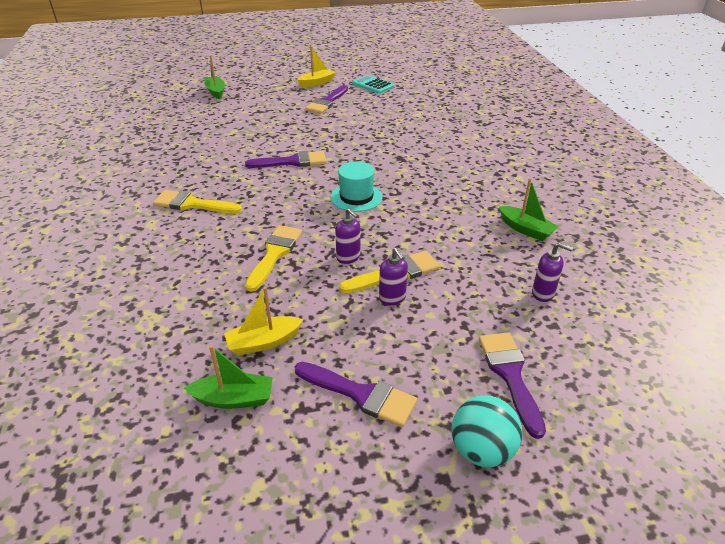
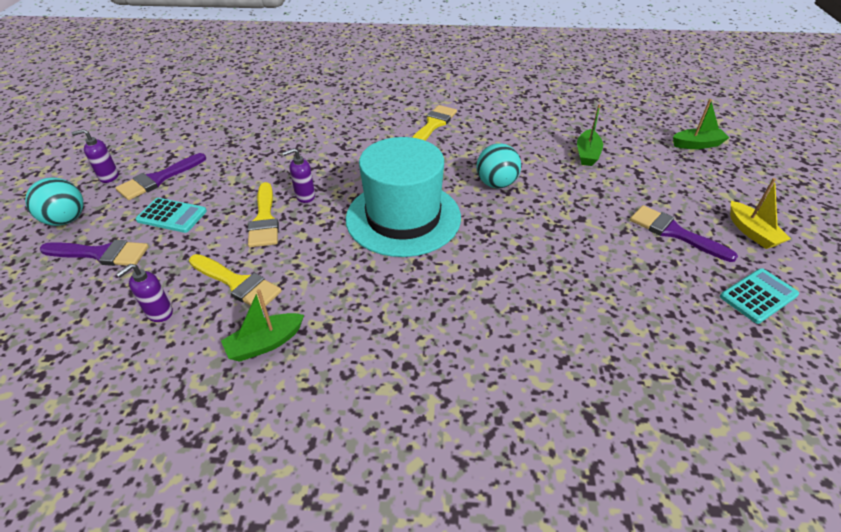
camera: 105 degrees right, 5 degrees up
green boat [184,345,273,409] -> green boat moved to [577,104,603,166]
yellow boat [224,287,303,356] -> none
purple brush [245,151,326,168] -> turquoise ball [477,143,521,188]
yellow brush [245,225,302,292] -> yellow brush moved to [189,254,282,309]
turquoise hat [331,161,383,212] -> turquoise hat [346,137,461,257], size x1.97
purple soap dispenser [379,248,408,305] -> purple soap dispenser moved to [71,129,119,183]
none -> turquoise calculator [136,198,207,233]

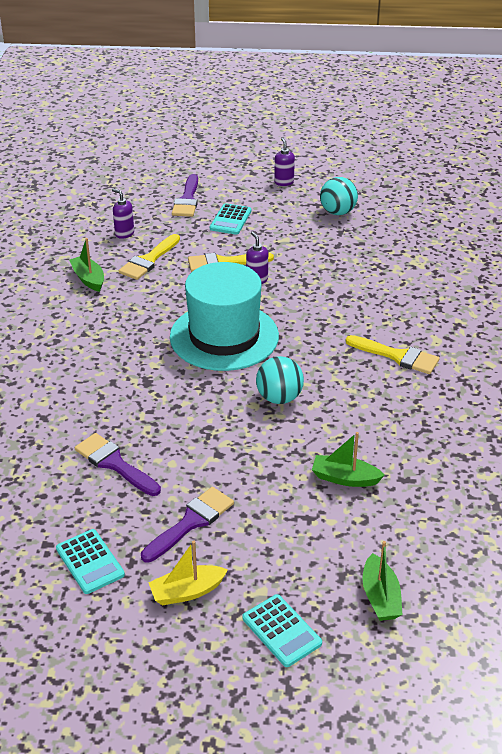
camera: 90 degrees right, 5 degrees down
turquoise ball [25,177,83,226] -> turquoise ball moved to [320,177,358,215]
purple brush [115,153,206,200] -> purple brush moved to [75,433,161,496]
none -> turquoise calculator [242,594,322,667]

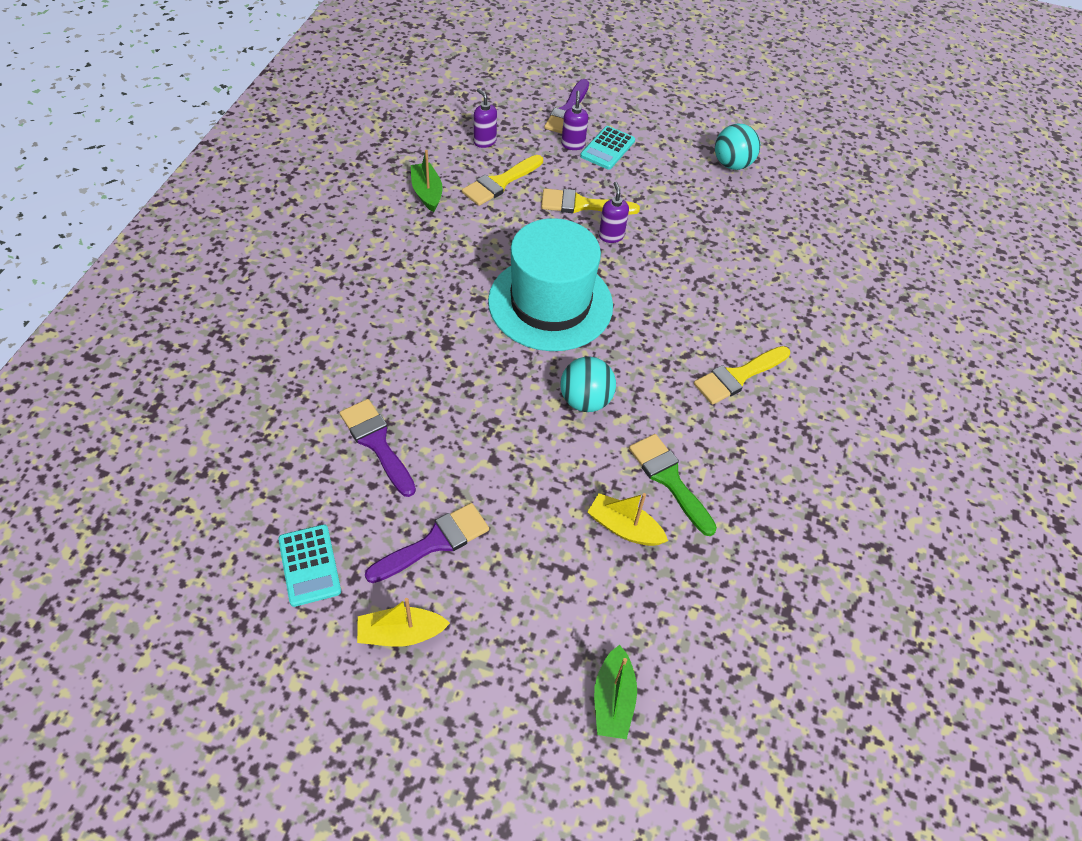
camera: 10 degrees right, 15 degrees up
turquoise calculator [242,594,322,667] -> none
purple soap dispenser [274,137,295,186] -> purple soap dispenser moved to [561,91,588,150]
green boat [312,432,385,487] -> yellow boat [588,493,668,546]
yellow brush [346,335,439,374] -> yellow brush turned 105 degrees clockwise [694,346,790,405]
none -> green brush [629,434,717,536]

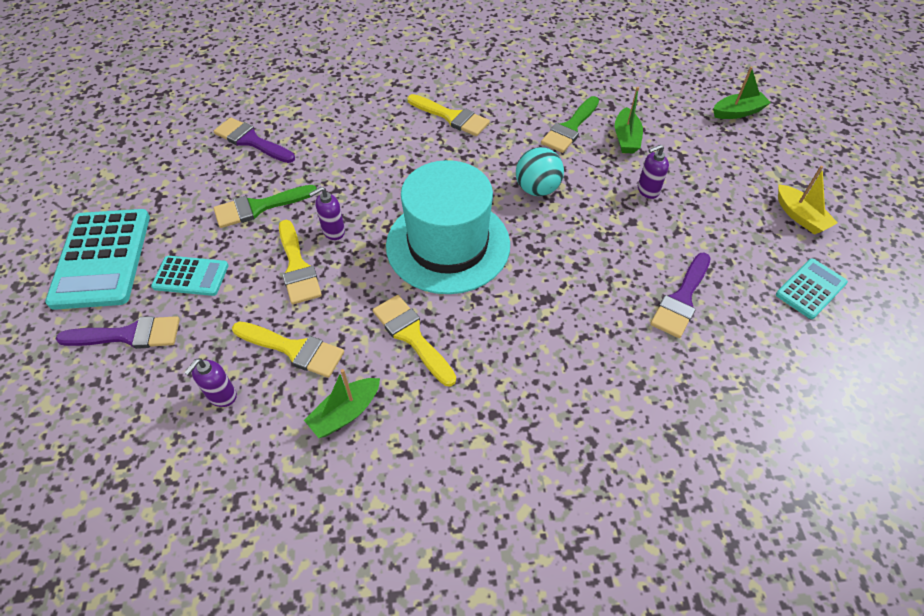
camera: 110 degrees left, 0 degrees up
purple brush [365,503,489,583] -> purple brush moved to [214,117,295,163]
purple soap dispenser [561,91,588,150] -> purple soap dispenser moved to [638,145,669,199]
yellow boat [588,493,668,546] -> green boat [615,87,643,154]
turquoise ball [715,124,760,170] -> none
none -> turquoise calculator [45,209,150,310]
none -> green brush [213,185,317,228]
none -> yellow brush [373,295,456,386]

